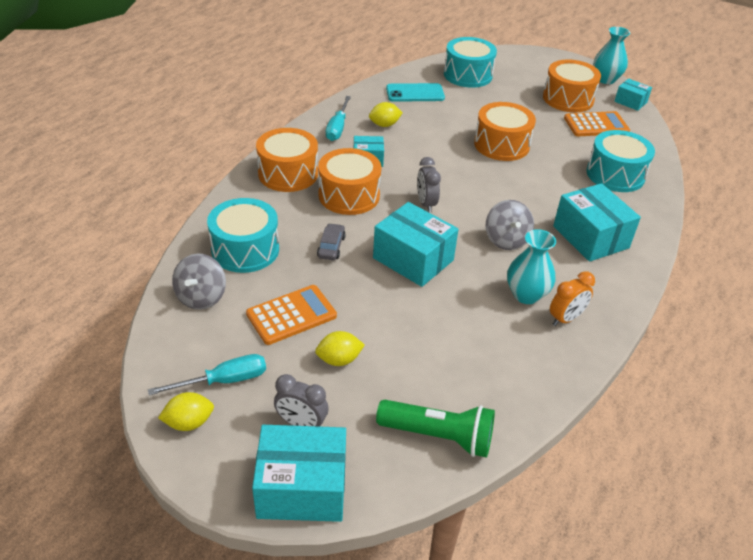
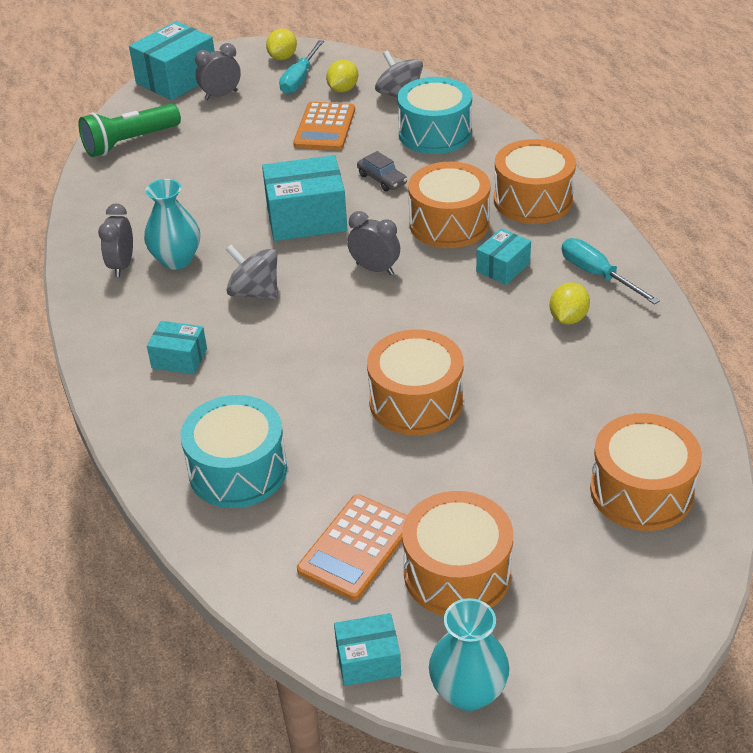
camera: 135 degrees right, 0 degrees up
yellow lemon [315,331,365,366] -> yellow lemon moved to [326,59,358,92]
turquoise phone [386,83,445,102] -> none
turquoise drum [444,37,497,88] -> orange drum [590,413,702,531]
orange clock [550,271,595,326] -> grey clock [98,203,133,277]
turquoise box [553,183,641,262] -> turquoise box [147,321,207,374], size x0.55

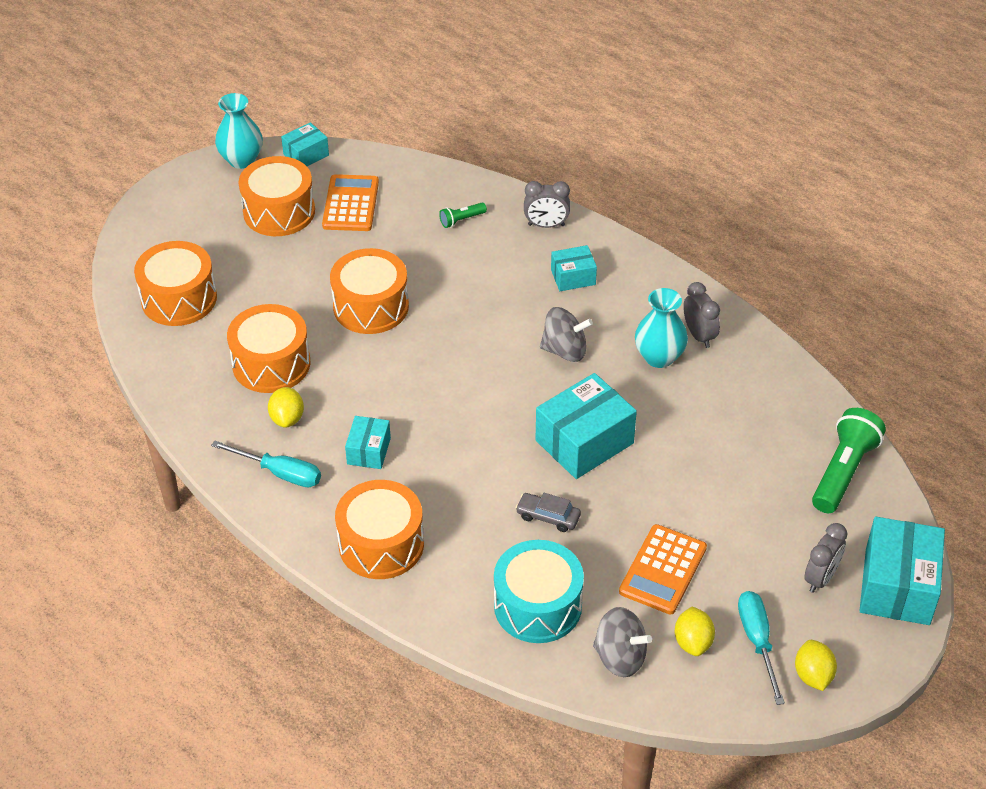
camera: 150 degrees right, 5 degrees up
turquoise drum [181,395,287,508] -> green flashlight [439,203,487,228]
orange calculator [293,102,355,150] -> orange calculator turned 135 degrees counterclockwise [619,524,707,614]
grey clock [347,211,400,275] -> grey clock moved to [524,181,570,228]
orange drum [408,162,491,248] -> orange drum moved to [227,304,311,393]

